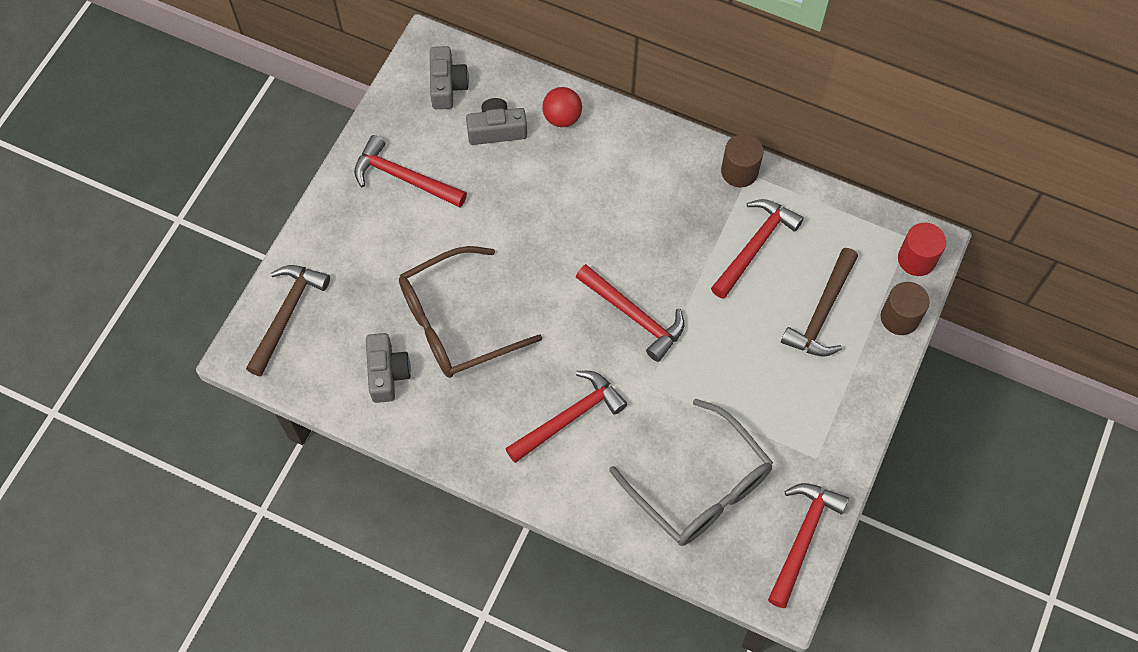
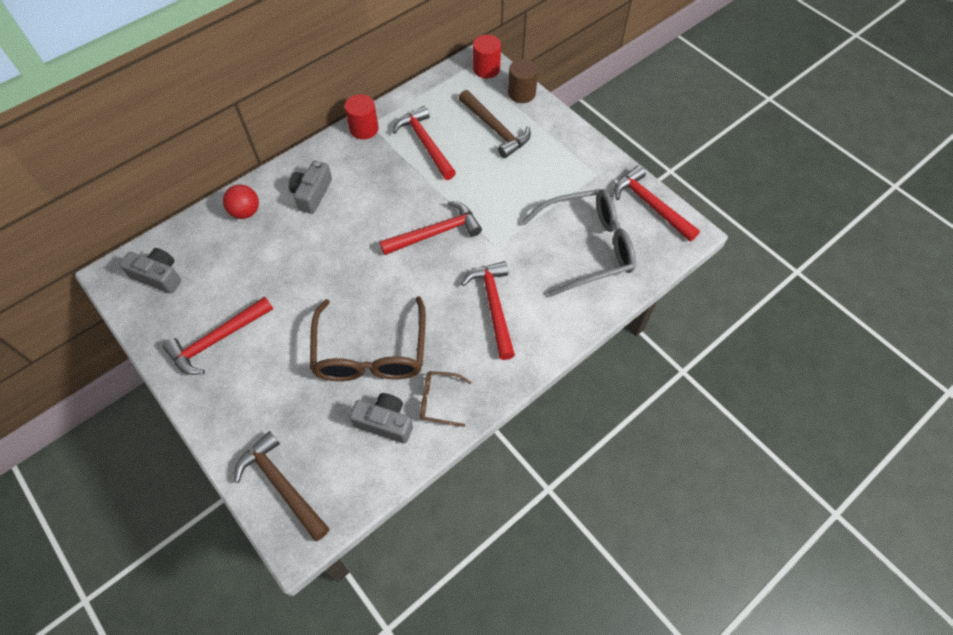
camera: 65 degrees left, 5 degrees down
grey camera [466,98,527,145] -> grey camera moved to [289,161,332,214]
brown cylinder [721,134,764,187] -> red cylinder [345,94,379,139]
none -> brown glasses [420,371,471,427]

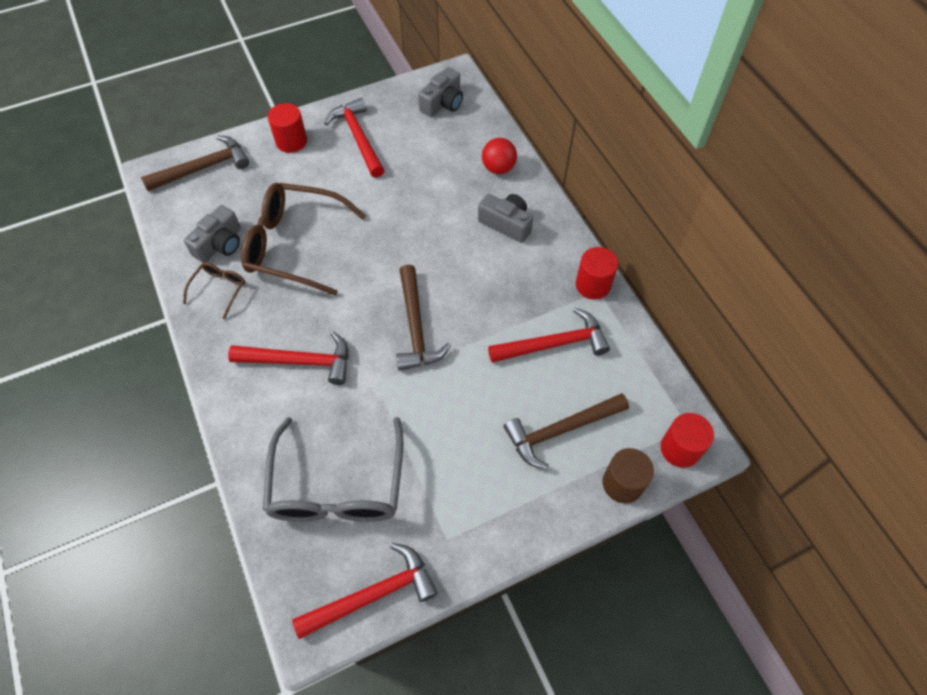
camera: 105 degrees right, 0 degrees up
red hammer [380,201,482,255] -> brown hammer [396,265,451,371]
none -> red cylinder [268,103,307,153]

